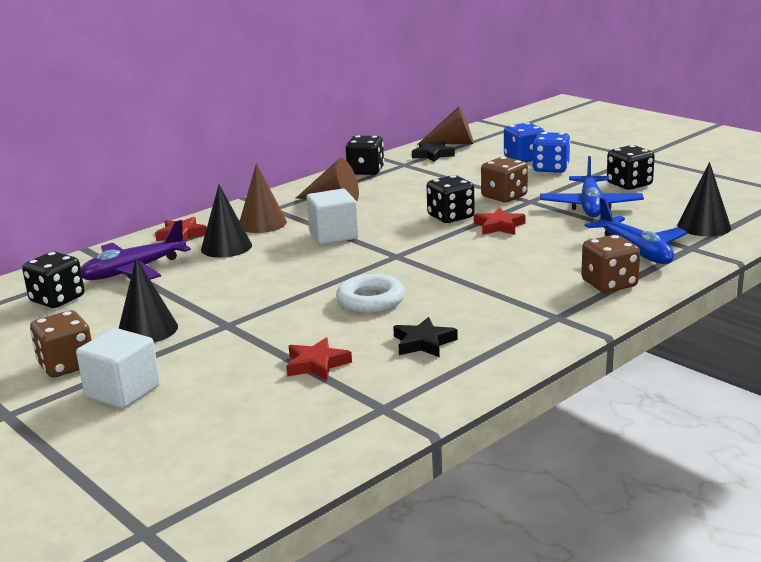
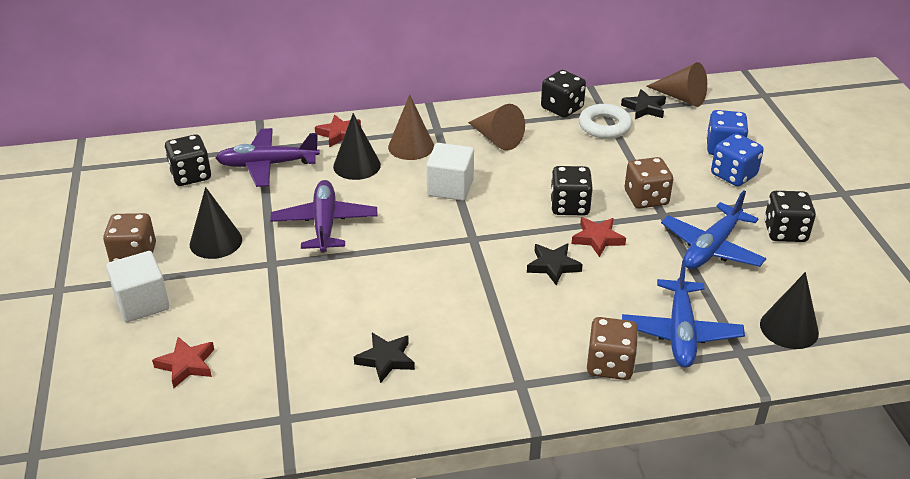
camera: 30 degrees right, 15 degrees up
red star [286,337,352,380] -> red star moved to [152,337,214,388]
white ring [336,274,405,313] -> white ring moved to [579,104,632,139]
none -> purple plane [270,180,378,253]
none -> black star [527,244,583,285]

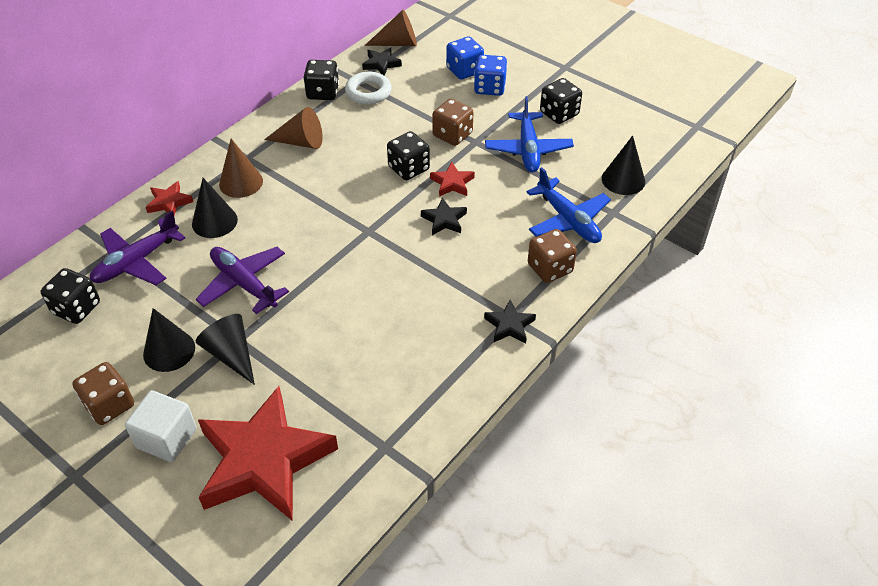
camera: 40 degrees left, 10 degrees up
red star [152,337,214,388] -> red star [198,386,338,521], size x2.44
black star [354,333,415,383] -> black star moved to [484,300,536,344]
white cube [426,143,474,201] -> none
none -> black cone [196,314,255,385]

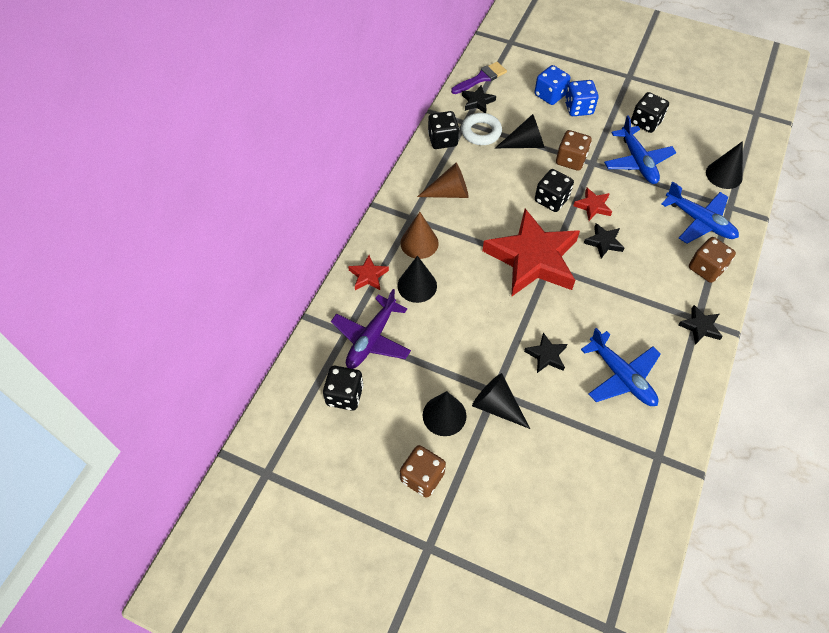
camera: 15 degrees left, 10 degrees up
white cube [125,390,197,462] -> none
purple plane [196,247,289,314] -> none
red star [198,386,338,521] -> red star moved to [482,209,580,297]
brown cone [365,10,417,46] -> purple brush [451,62,507,94]
none -> black cone [495,114,545,148]
none -> black star [524,332,567,373]
none -> blue plane [581,328,661,406]

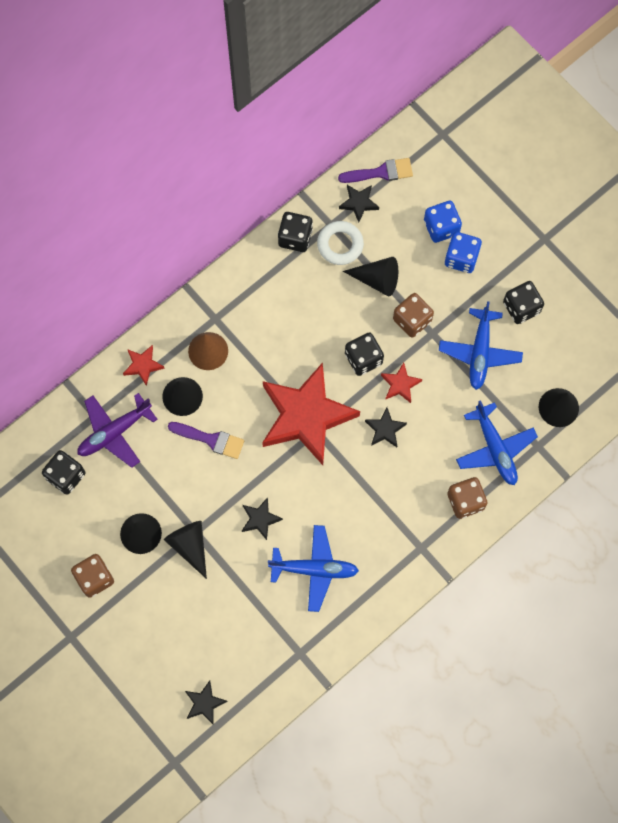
camera: 25 degrees right, 15 degrees up
brown cone [417,163,469,198] -> none
blue plane [581,328,661,406] -> blue plane turned 75 degrees counterclockwise [268,525,359,612]
black star [678,305,723,345] -> black star moved to [185,681,228,725]
none -> purple brush [168,422,244,459]

